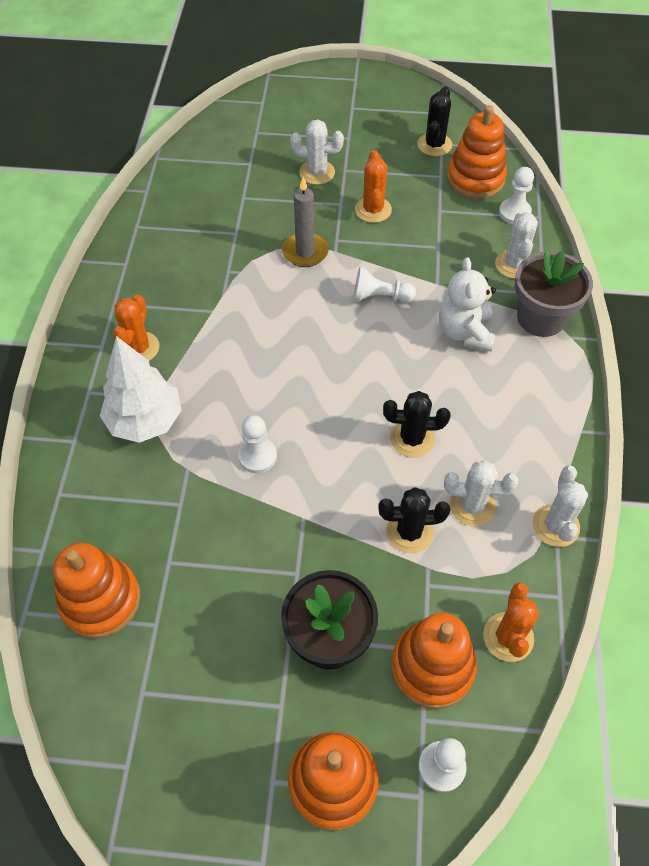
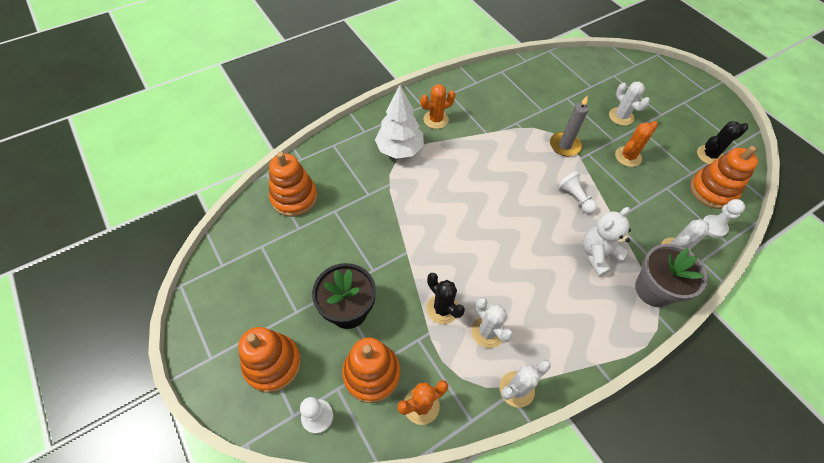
camera: 50 degrees right, 0 degrees up
white pawn [238,415,277,473] -> none
black cactus [383,391,451,458] -> none

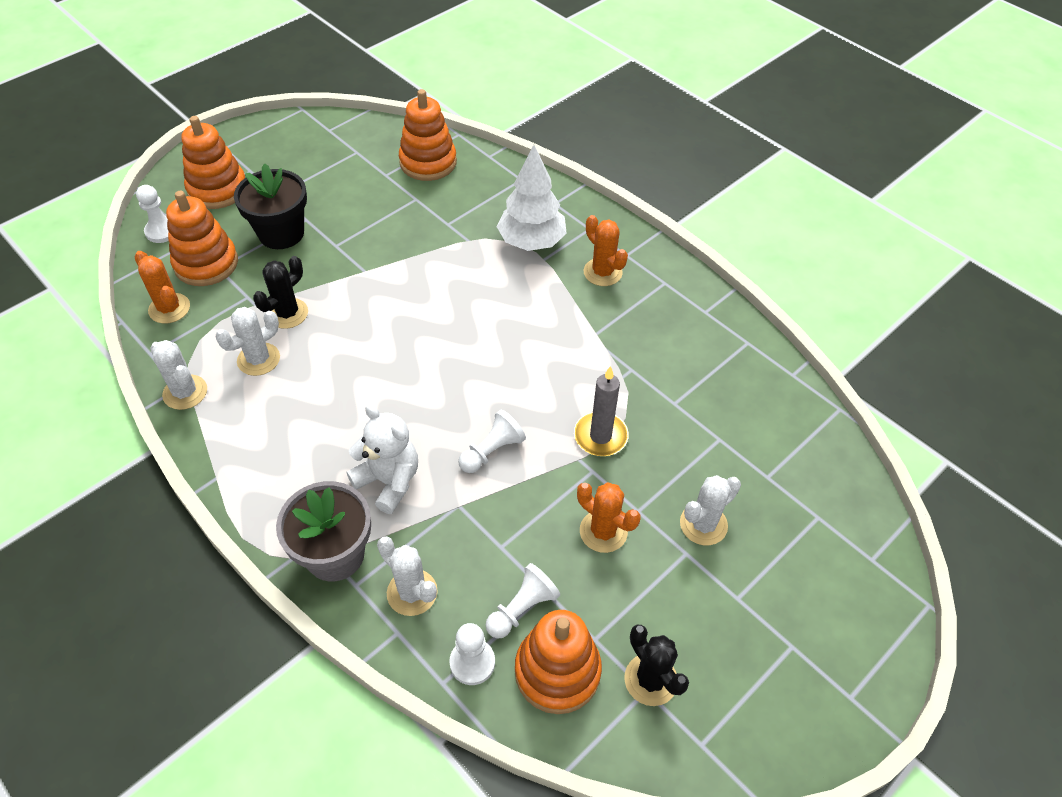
camera: 80 degrees right, 5 degrees down
none -> white pawn [486,563,560,639]

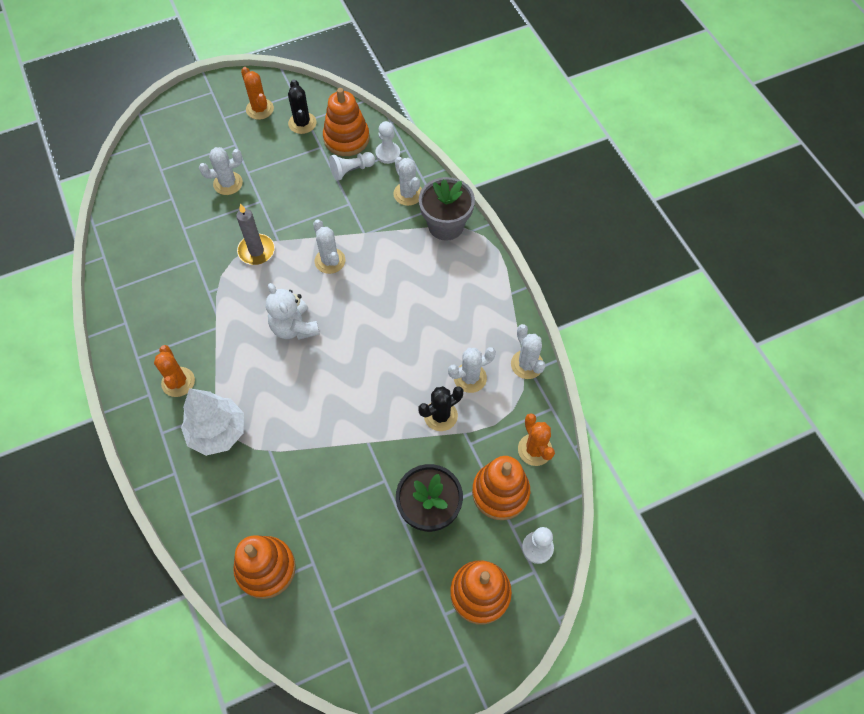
camera: 160 degrees left, 10 degrees up
white teddy bear [347,405,418,514] -> white teddy bear moved to [266,283,320,340]
white pawn [458,410,526,473] -> white cactus [313,219,345,274]
orange cactus [577,482,641,553] -> orange cactus moved to [241,67,274,120]

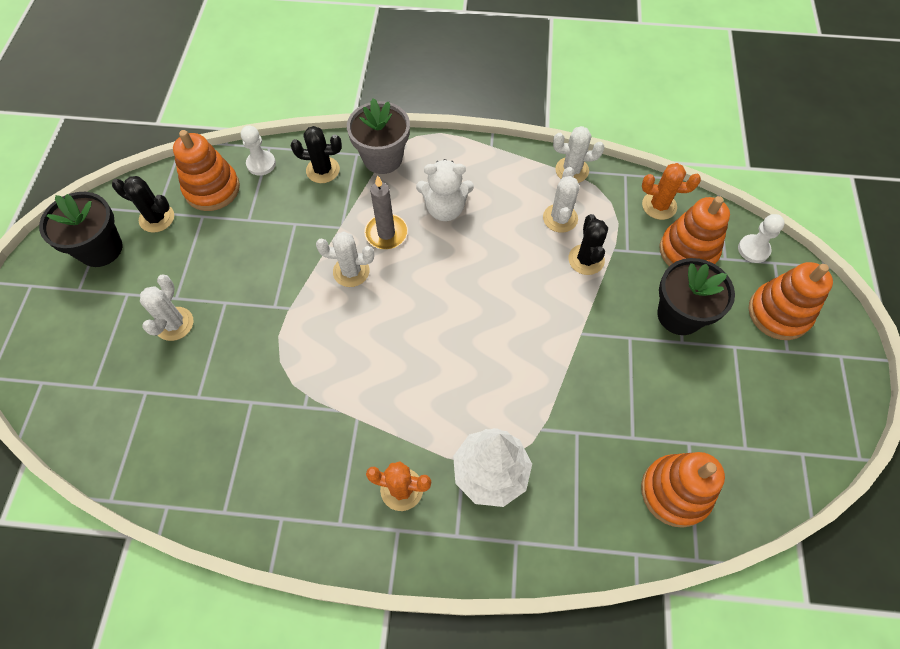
camera: 60 degrees left, 0 degrees up
grey candle [236,204,275,265] -> grey candle moved to [364,175,408,249]
orange cactus [241,67,274,120] -> black flower pot [39,192,123,267]
white teddy bear [266,283,320,340] -> white teddy bear moved to [416,159,474,221]
white pawn [329,152,375,181] -> none
white cactus [393,157,422,206] -> black cactus [291,126,342,183]

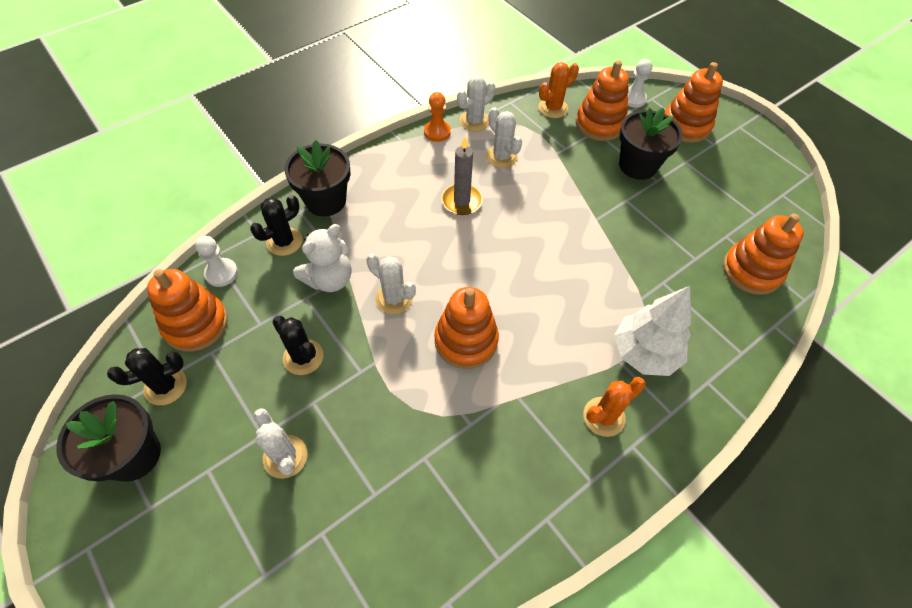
camera: 45 degrees left, 5 degrees down
white cactus [316,231,374,287] -> white cactus turned 75 degrees clockwise [366,253,416,314]
grey flower pot [347,98,410,174] -> black flower pot [284,140,351,216]
grey candle [364,175,408,249] -> grey candle moved to [442,137,483,215]
white teddy bear [416,159,474,221] -> white teddy bear moved to [293,224,351,292]
black cactus [568,214,608,275] -> black cactus moved to [272,316,323,375]
none -> orange pawn [424,92,451,142]
none -> orange stacking toy [434,287,499,369]

